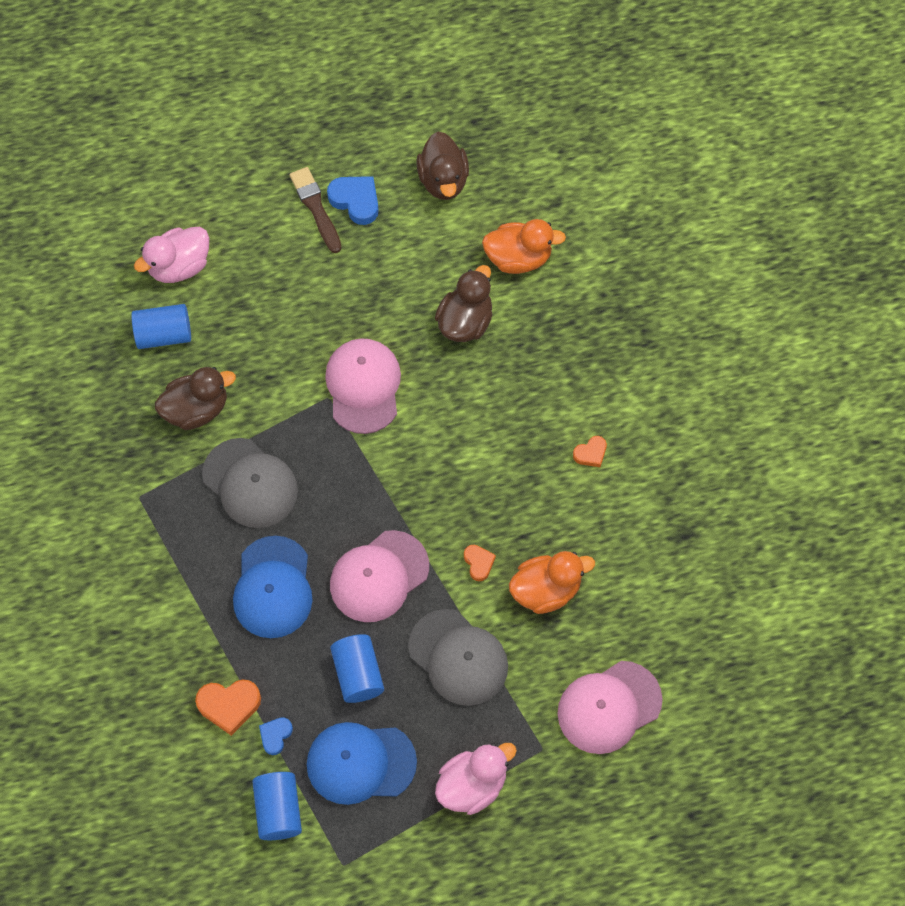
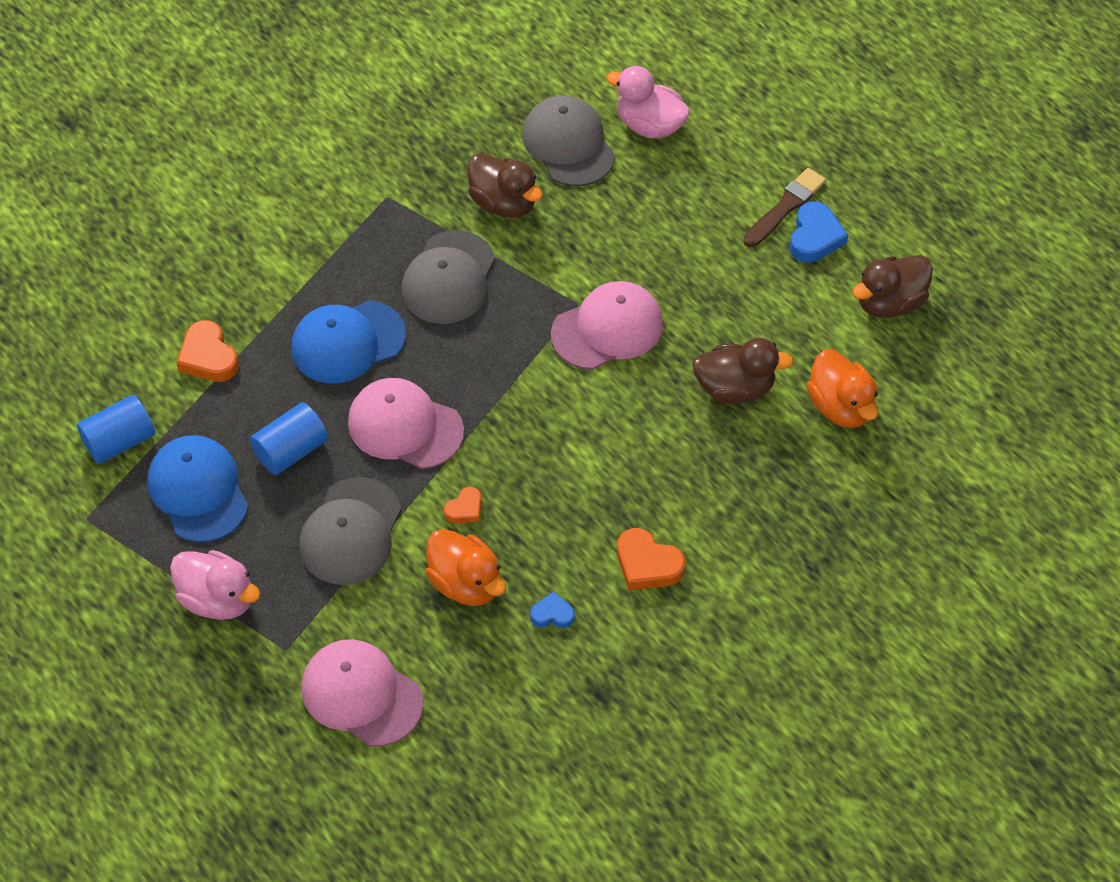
camera: 65 degrees right, 10 degrees down
blue cylinder [131,304,191,349] -> grey cap [522,95,615,186]
blue heart [259,717,293,755] -> blue heart moved to [530,591,575,628]
orange heart [573,436,607,467] -> orange heart [617,528,685,591], size x1.68

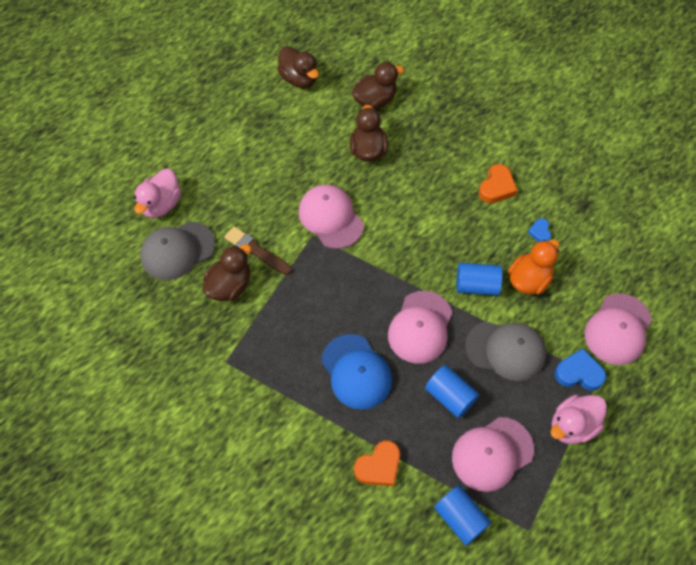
camera: 95 degrees left, 5 degrees up
blue cap [147,435,249,543] -> pink cap [452,417,534,492]
pink duck [170,550,260,620] -> pink duck turned 150 degrees counterclockwise [550,395,607,444]
grey cap [402,230,495,324] -> none
orange heart [444,487,482,523] -> blue cylinder [456,263,502,296]
brown brush [743,168,826,247] -> brown brush moved to [224,226,291,275]
blue heart [790,201,848,263] -> blue heart moved to [555,348,606,391]
orange duck [807,350,878,428] -> brown duck [352,62,404,109]

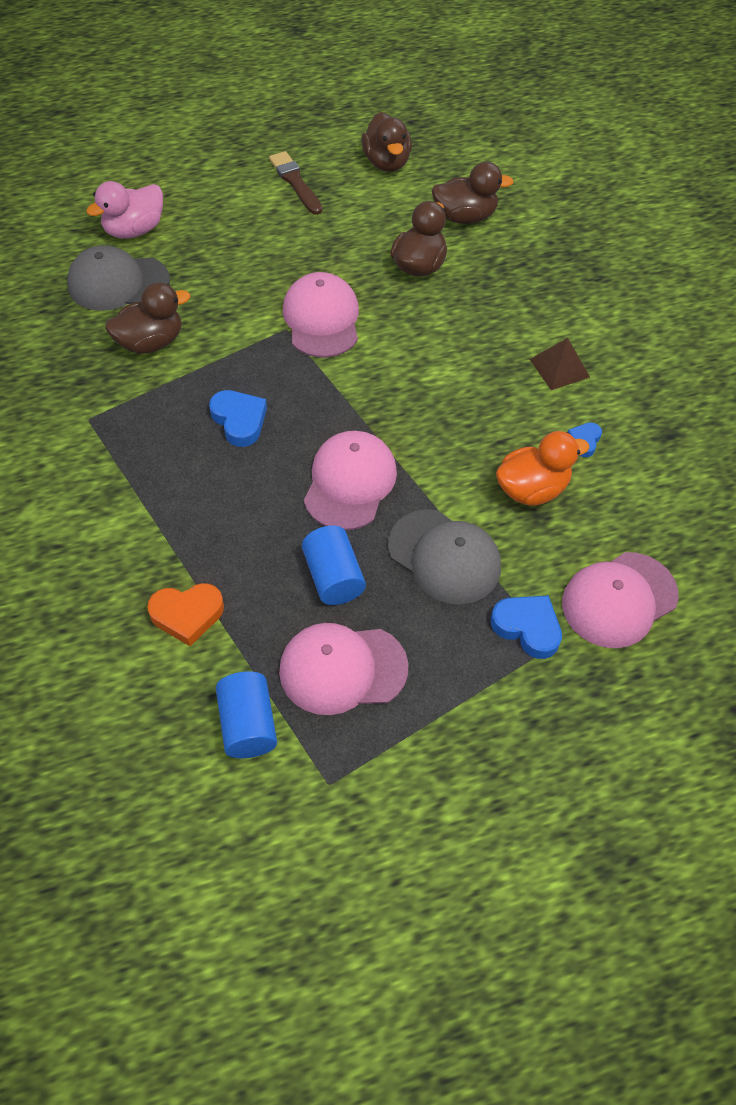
camera: 25 degrees right, 5 degrees down
brown brush [224,226,291,275] -> brown brush moved to [269,151,322,215]
blue cap [321,334,392,410] -> none
pink cap [388,291,452,364] -> pink cap turned 150 degrees clockwise [304,431,397,530]
blue cylinder [456,263,502,296] -> none
orange heart [479,164,518,203] -> brown pyramid [530,338,590,390]
pink duck [550,395,607,444] -> none
none -> blue heart [209,390,267,447]

